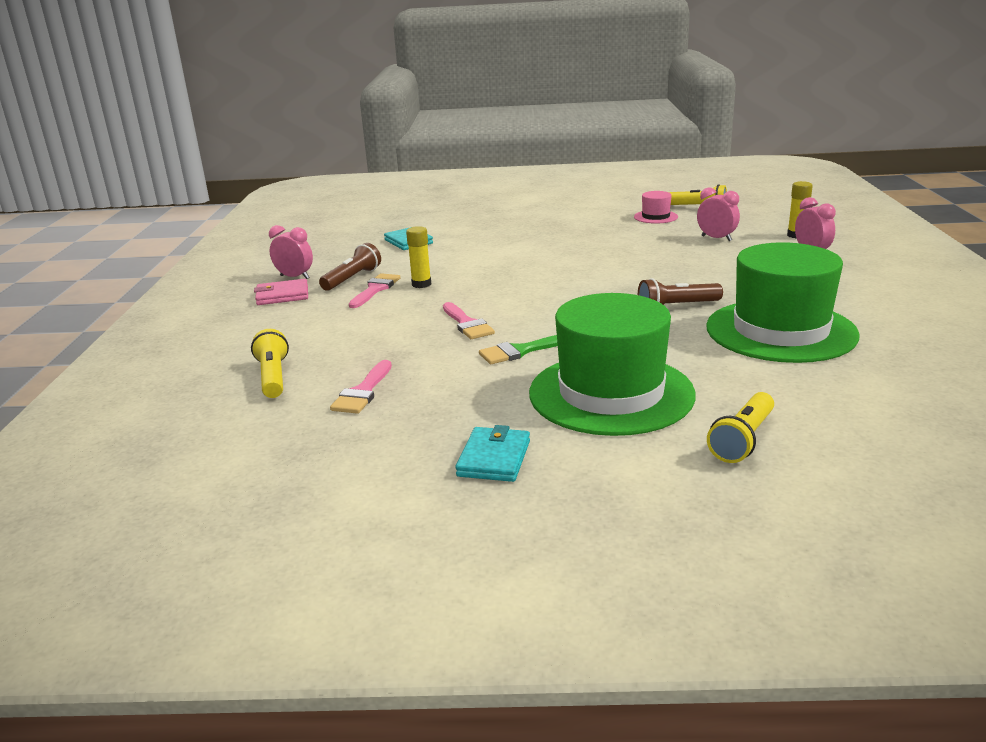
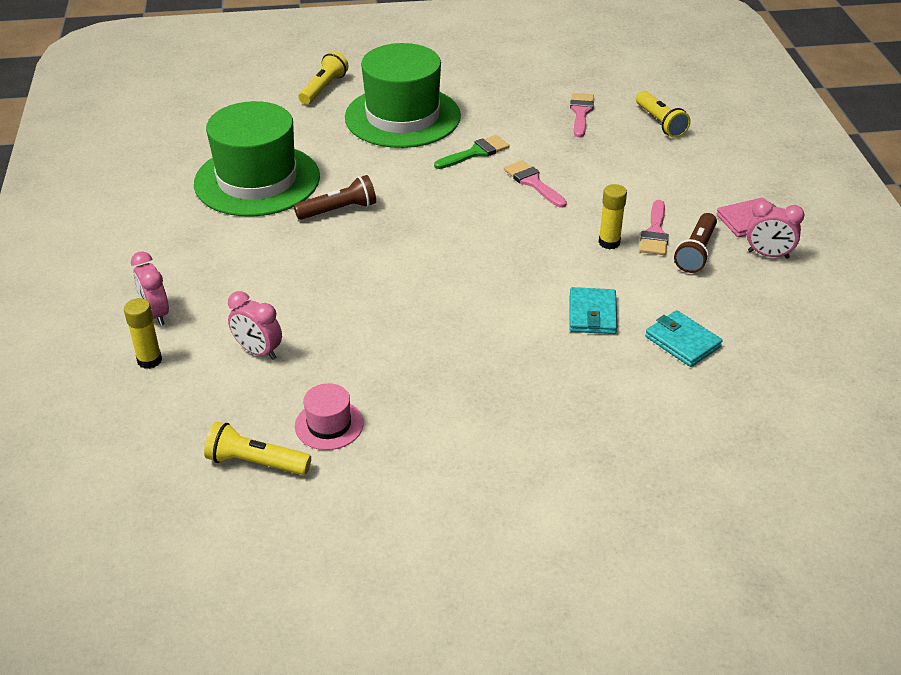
camera: 170 degrees right, 15 degrees up
turquoise wallet [455,425,530,482] -> turquoise wallet moved to [569,287,617,334]

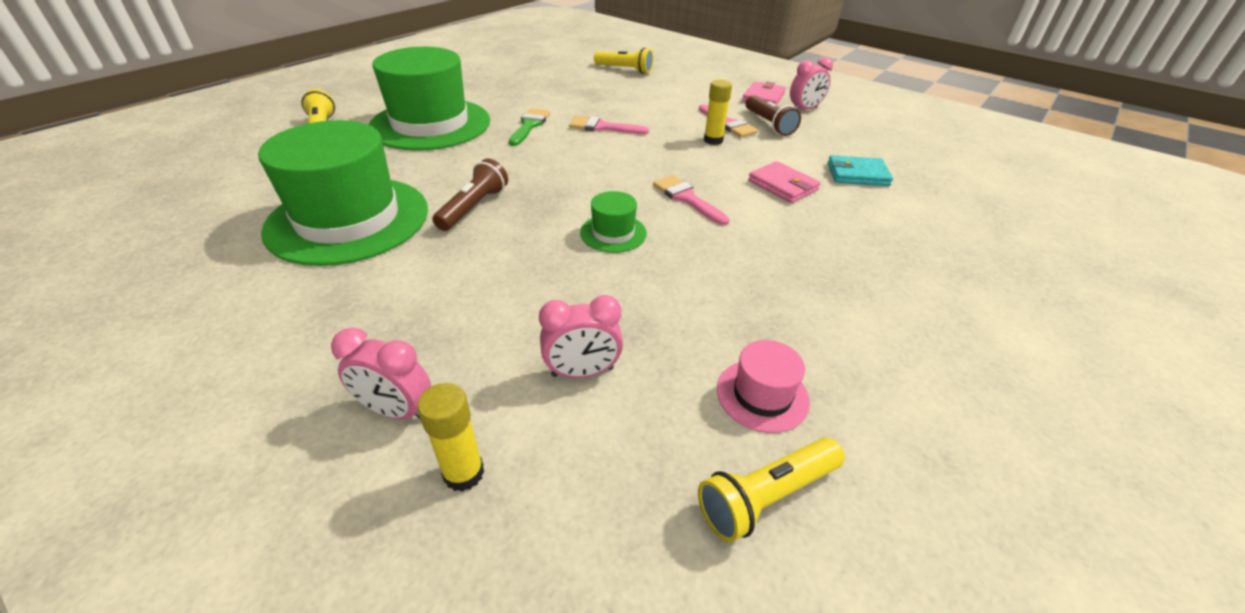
camera: 45 degrees left, 0 degrees up
turquoise wallet [569,287,617,334] -> pink wallet [748,161,820,203]
pink brush [570,93,594,137] -> pink brush moved to [653,175,730,226]
none -> green hat [580,191,647,253]

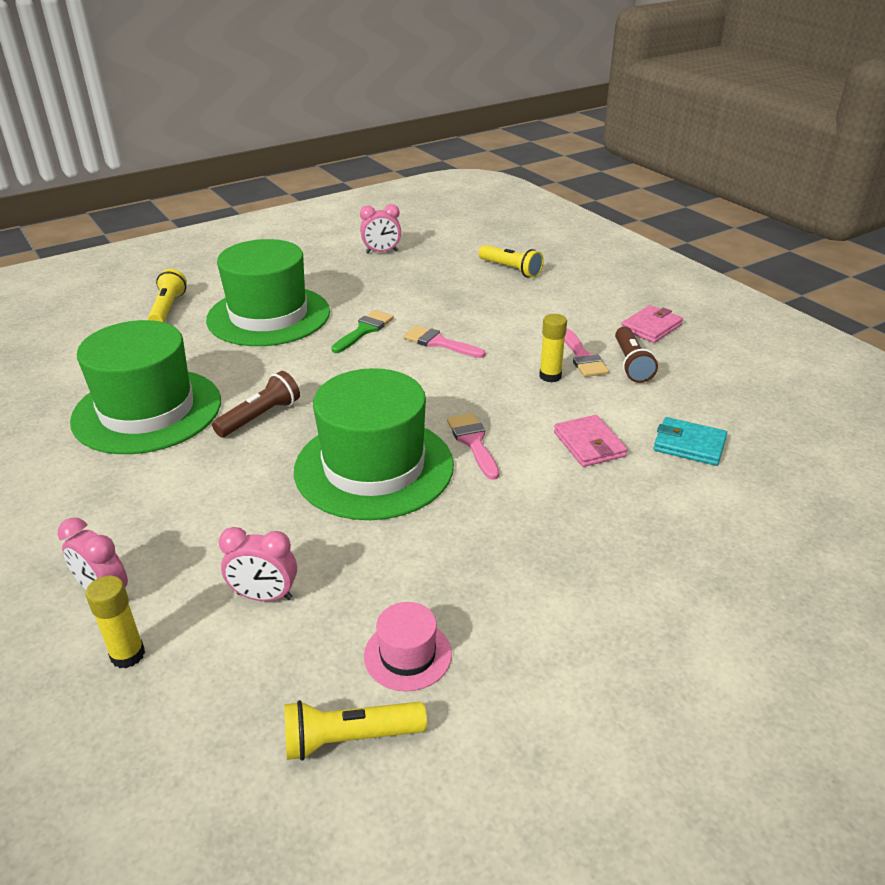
camera: 20 degrees right, 5 degrees down
green hat [580,191,647,253] -> green hat [294,368,454,520], size x2.34
pink clock [790,57,833,110] -> pink clock moved to [360,204,401,253]

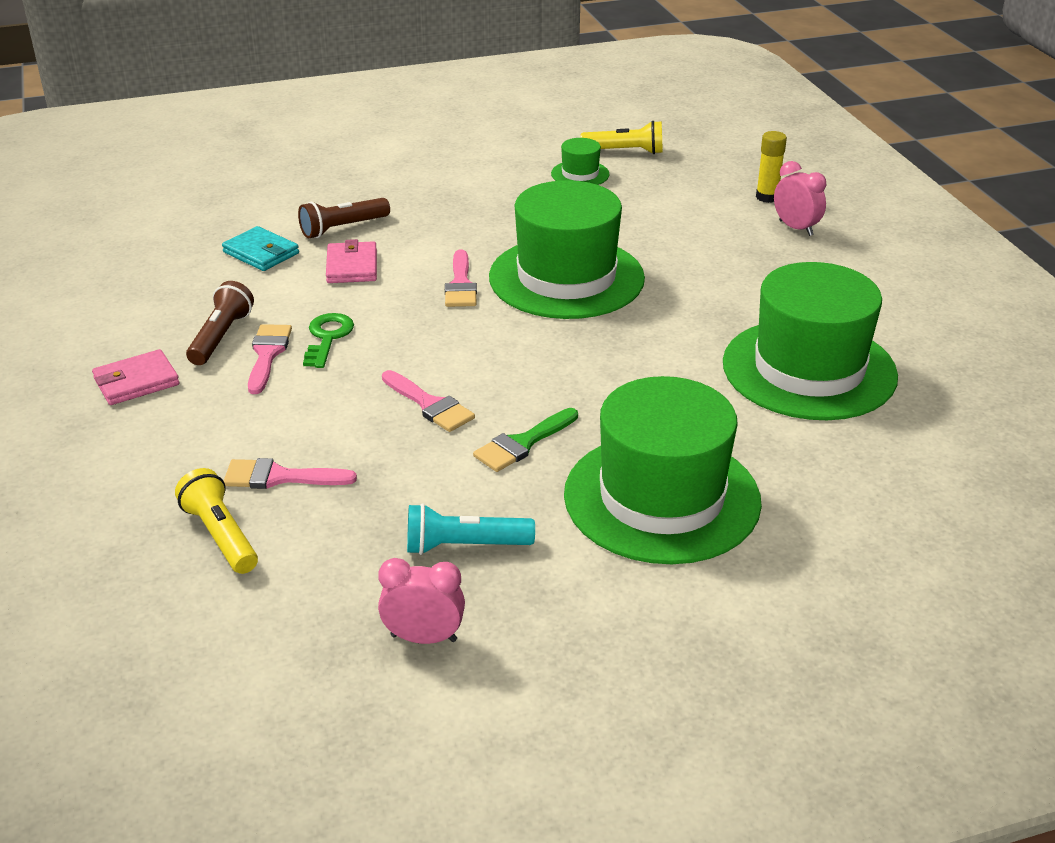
camera: 165 degrees left, 0 degrees up
yellow flashlight [148,269,187,322] -> none
brown flashlight [212,371,300,437] -> brown flashlight moved to [298,198,390,239]
pink clock [219,527,297,601] -> none
pink hat [364,602,452,691] -> green hat [551,138,610,185]
yellow glue stick [539,314,567,383] -> green key [303,313,354,368]
none -> pink brush [224,458,357,489]
none -> turquoise flashlight [407,503,535,555]

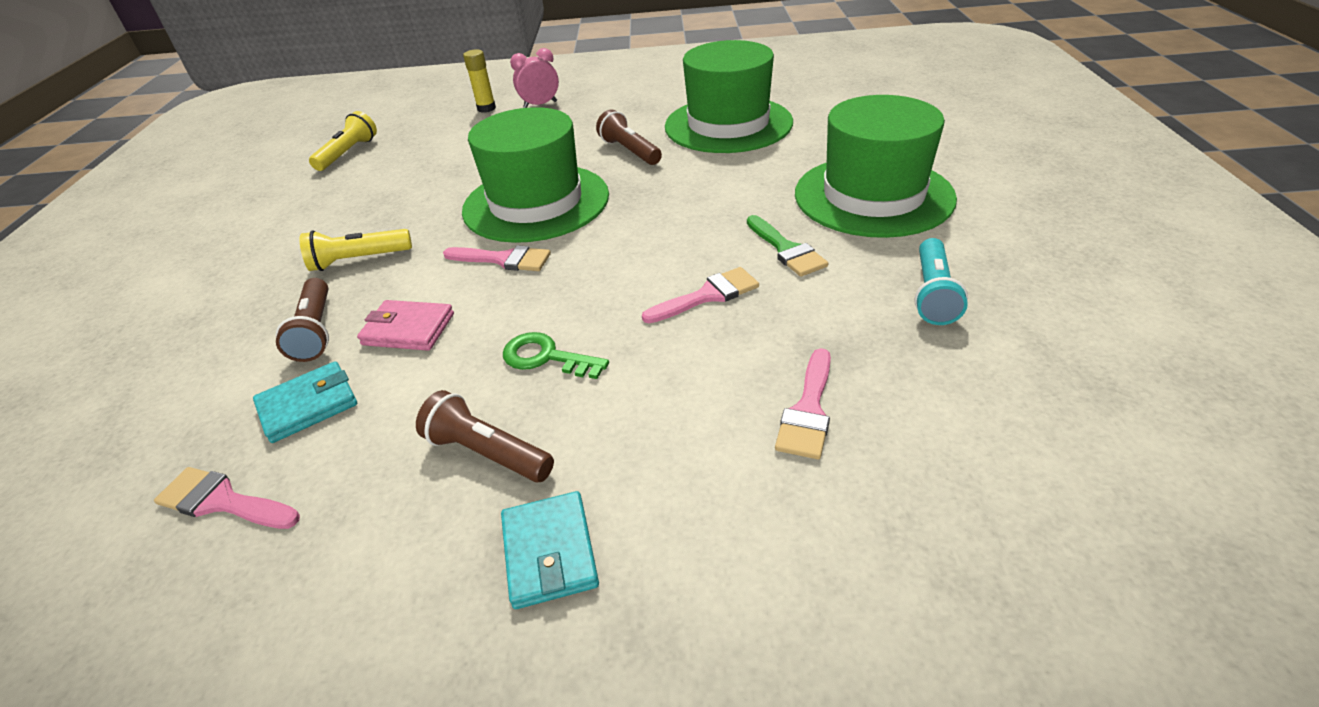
camera: 70 degrees left, 5 degrees up
pink wallet [92,349,180,405] -> turquoise wallet [501,491,599,609]
yellow flashlight [175,468,258,574] -> yellow flashlight moved to [300,229,412,271]
pink brush [248,324,292,394] -> pink brush moved to [154,467,300,529]
pink clock [378,558,465,644] -> none
green hat [551,138,610,185] -> none
none -> brown flashlight [596,110,662,165]

